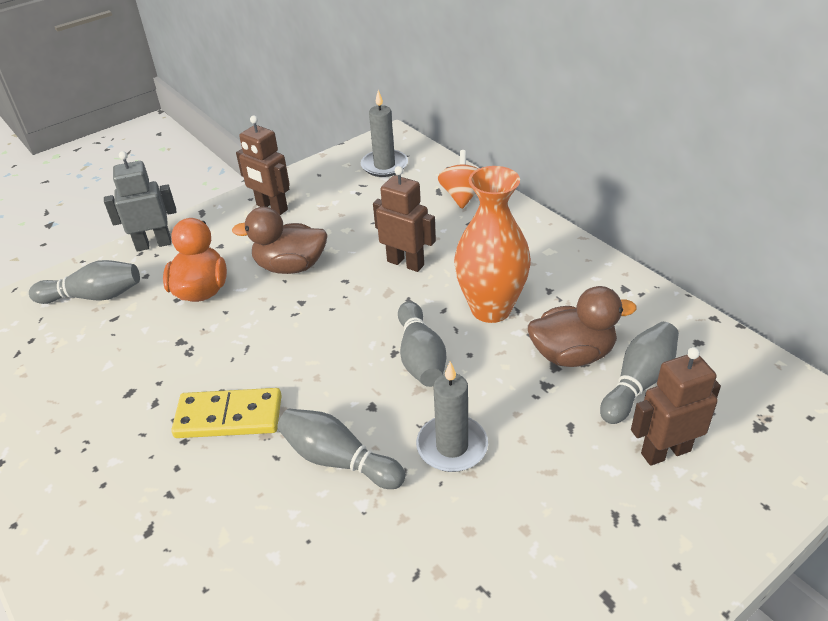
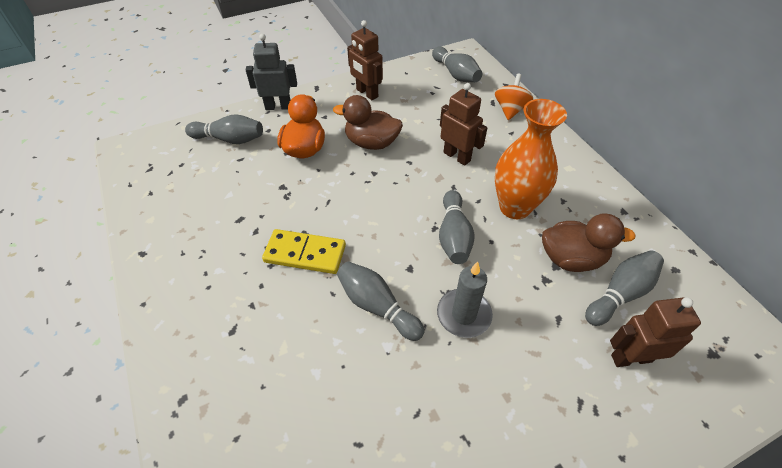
camera: 10 degrees right, 10 degrees up
grey candle [361,90,408,177] -> grey bowling pin [432,47,482,82]

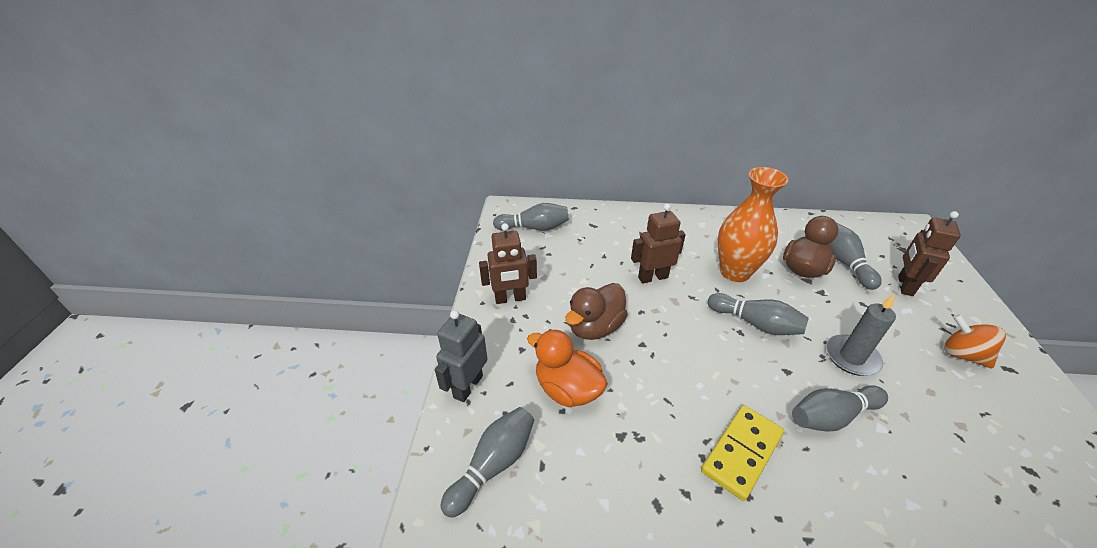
camera: 60 degrees left, 10 degrees down
orange spinning top [495,74,533,120] -> orange spinning top moved to [944,314,1006,368]

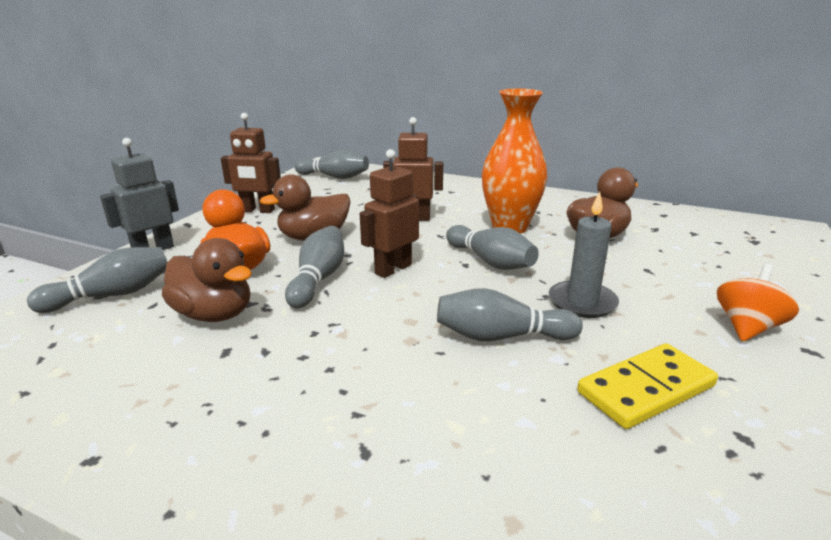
camera: 20 degrees right, 15 degrees down
yellow domino [701,405,784,501] -> yellow domino moved to [577,343,718,429]
grey bowling pin [829,222,882,290] -> grey bowling pin moved to [285,226,344,308]
brown robot [898,211,961,296] -> brown robot moved to [360,149,419,278]
orange spinning top [944,314,1006,368] -> orange spinning top turned 60 degrees clockwise [717,264,799,341]
none -> brown duck [162,238,252,322]

